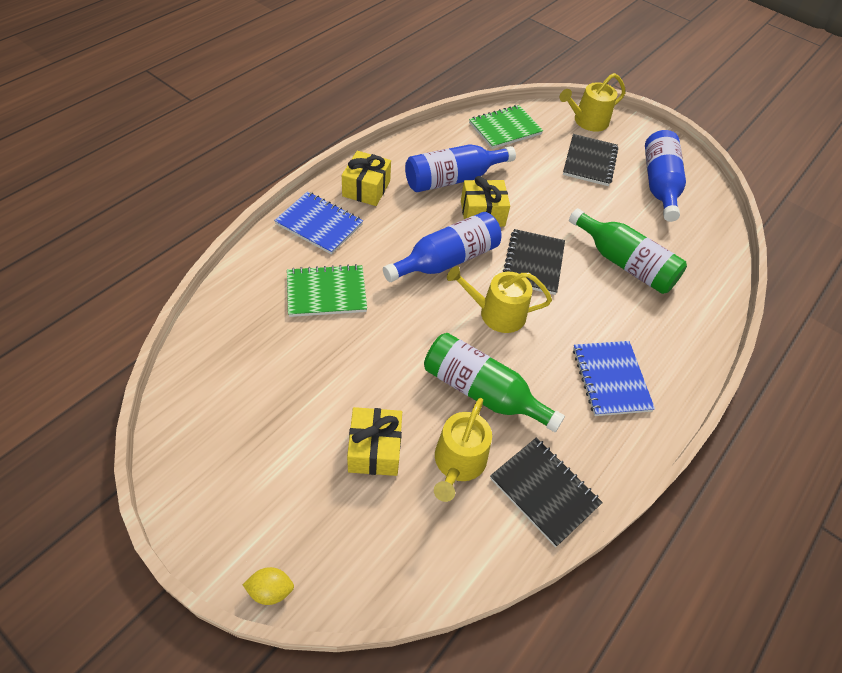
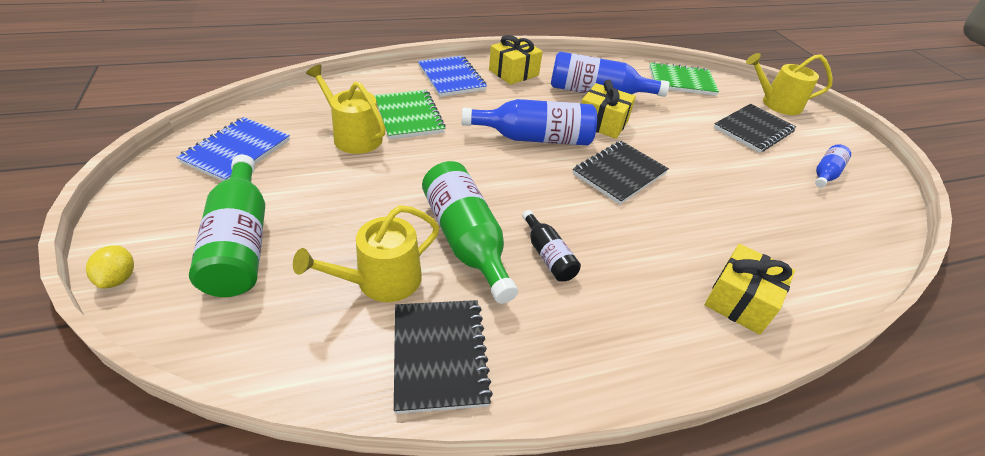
camera: 35 degrees right, 10 degrees down
yellow lemon [243,567,294,605] -> yellow lemon turned 45 degrees clockwise [86,245,134,289]
green notebook [287,264,367,317] -> green notebook turned 45 degrees clockwise [374,90,446,139]
yellow gift [347,407,402,476] -> yellow gift moved to [705,244,795,335]
yellow watering can [447,266,552,333] -> yellow watering can moved to [306,64,386,154]
green bottle [569,208,687,294] -> green bottle moved to [189,155,265,297]
blue notebook [573,341,655,416] -> blue notebook moved to [176,117,290,181]
blue bottle [645,130,686,222] -> blue bottle [815,144,851,188], size x0.53
none -> black bottle [522,210,581,282]

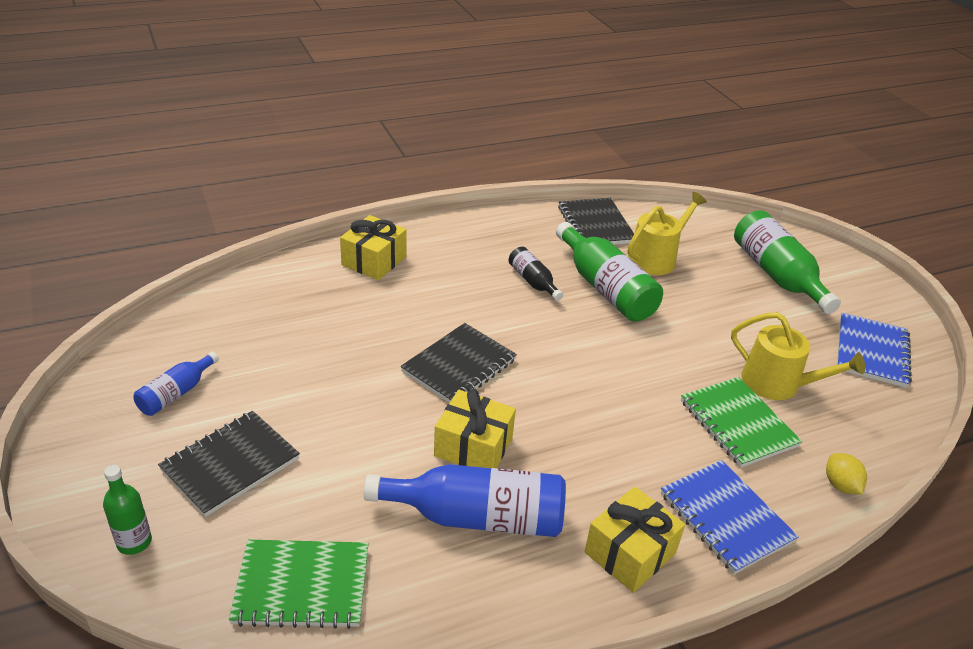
camera: 175 degrees right, 5 degrees down
yellow lemon [86,245,134,289] -> yellow lemon moved to [826,453,867,494]
blue bottle [462,99,597,145] -> none
yellow watering can [746,53,833,115] -> green bottle [103,465,152,555]

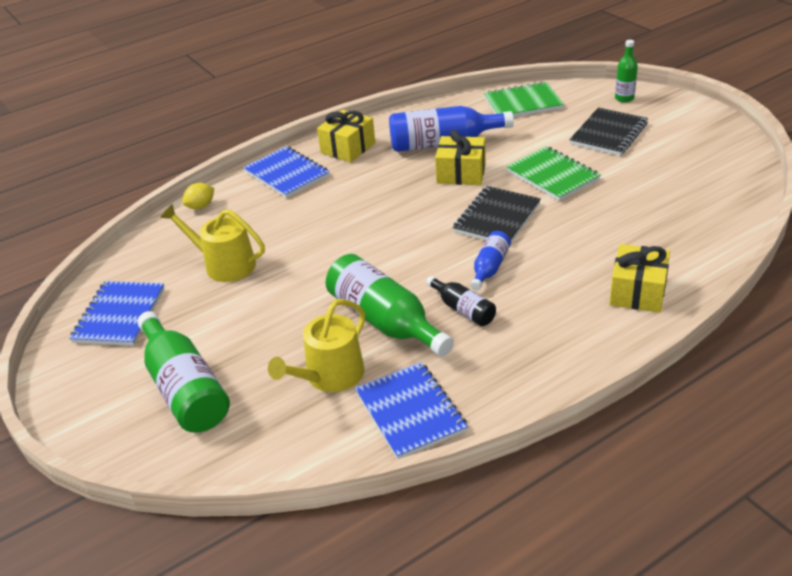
camera: 175 degrees right, 0 degrees up
blue bottle [133,351,219,416] -> blue bottle moved to [470,231,511,290]
black notebook [558,198,634,245] -> blue notebook [355,362,468,459]
green notebook [681,377,802,468] -> green notebook moved to [506,146,601,201]
yellow lemon [826,453,867,494] -> yellow lemon turned 75 degrees clockwise [182,183,214,209]

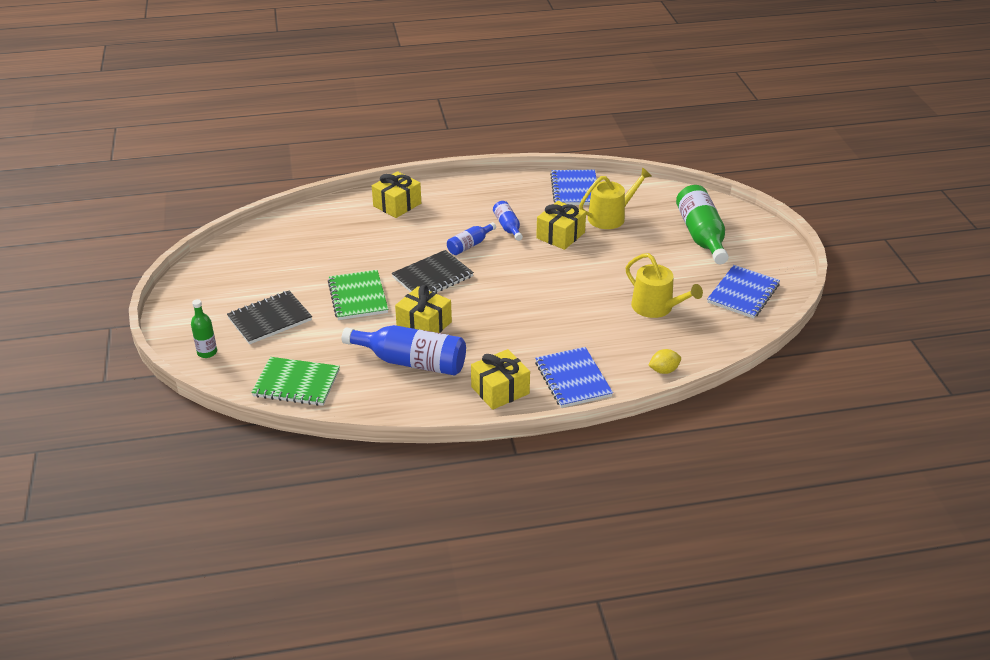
camera: 160 degrees left, 0 degrees up
green bottle [326,254,454,357] -> yellow gift [536,201,586,250]
black bottle [426,276,496,326] -> blue bottle [493,201,523,241]

